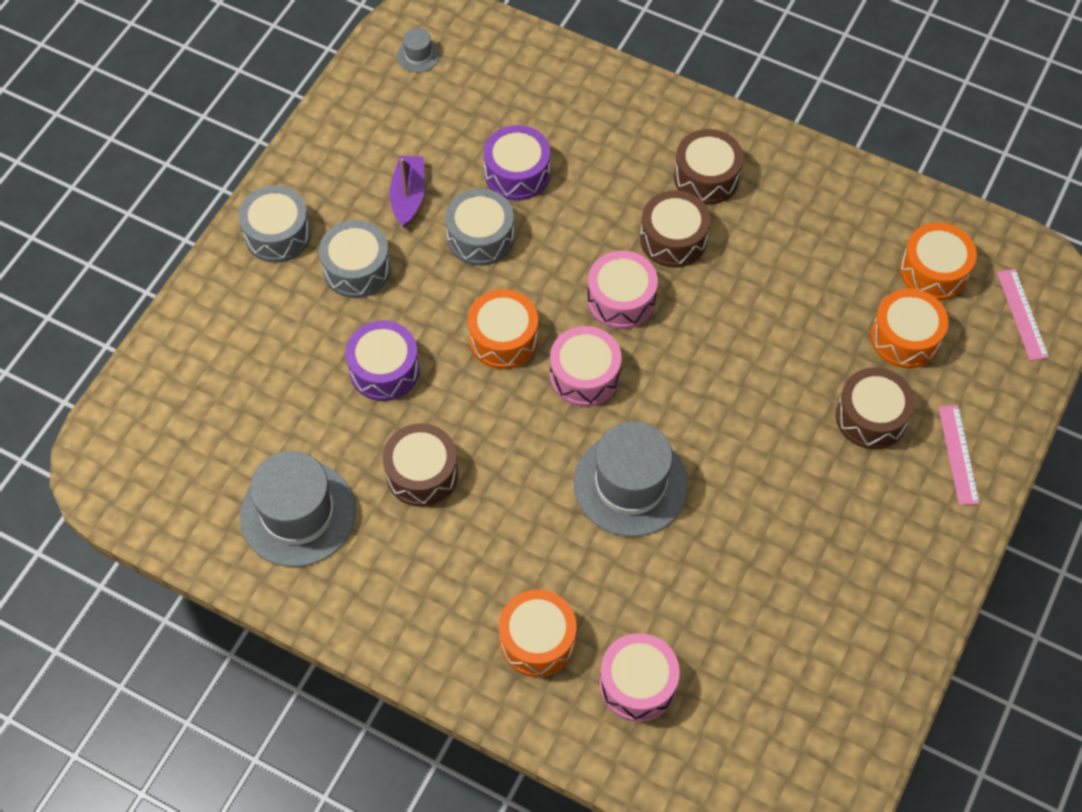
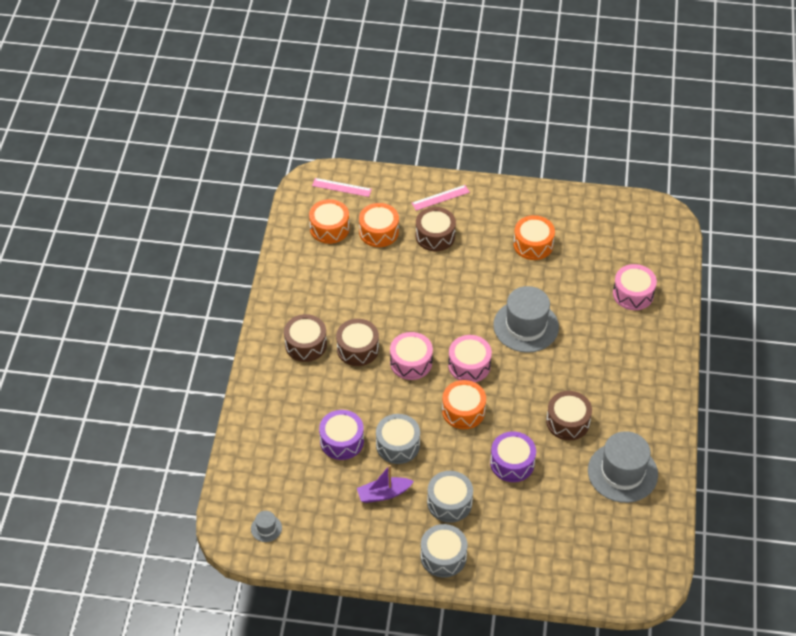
camera: 110 degrees left, 10 degrees down
orange drum [499,590,576,677] -> orange drum moved to [513,215,555,260]
pink ruler [997,269,1049,361] -> pink ruler turned 45 degrees clockwise [312,178,372,197]

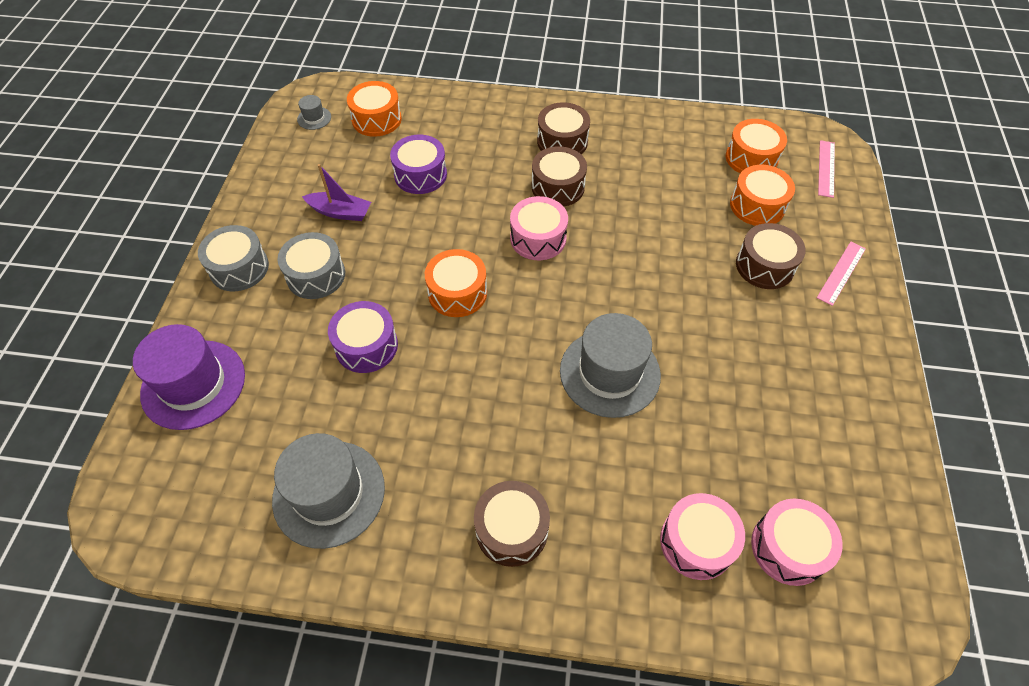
camera: 90 degrees right, 5 degrees up
purple boat [357,465,414,503] -> purple boat turned 120 degrees clockwise [302,164,371,221]
grey drum [376,414,420,464] -> none
pink ruler [412,185,470,211] -> pink ruler turned 60 degrees clockwise [817,242,866,306]
pink drum [448,335,492,382] -> pink drum moved to [751,498,843,586]
orange drum [513,215,555,260] -> orange drum moved to [347,81,402,137]
brown drum [546,391,592,440] -> brown drum moved to [474,481,550,567]
none -> purple hat [133,324,245,430]

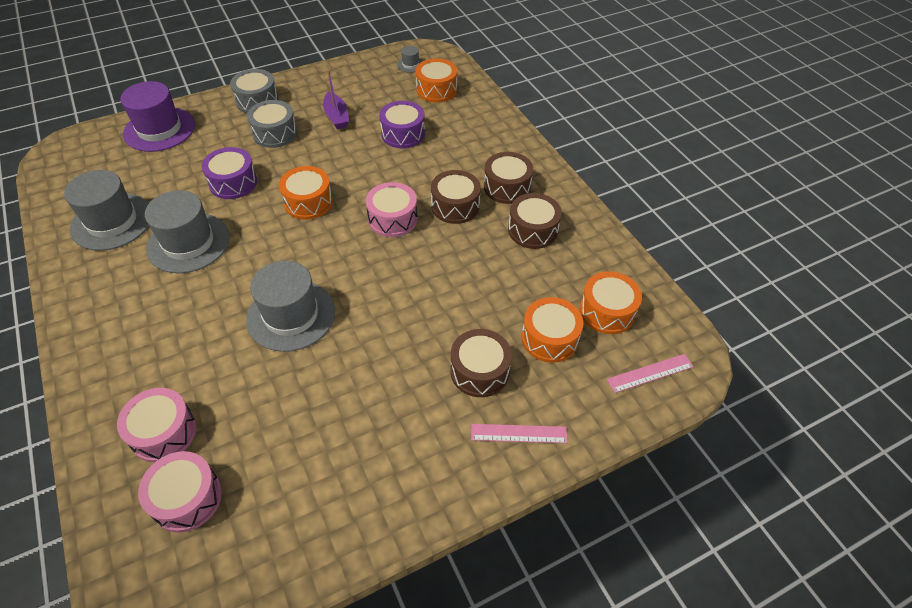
camera: 55 degrees right, 5 degrees down
brown drum [474,481,550,567] -> brown drum moved to [508,193,562,249]
none -> grey hat [145,190,230,273]

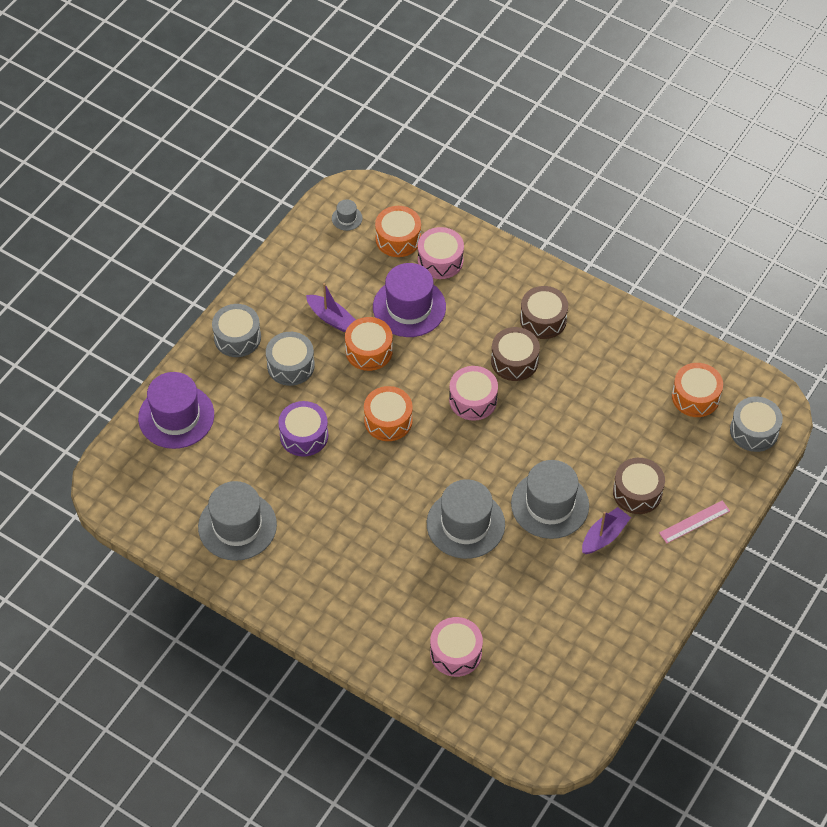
camera: 30 degrees left, 5 degrees up
pink drum [138,451,222,532] -> pink drum moved to [418,227,464,279]
grey hat [145,190,230,273] -> grey hat moved to [511,460,589,539]
purple drum [379,101,425,148] -> purple hat [373,263,446,337]
brown drum [508,193,562,249] -> none
orange drum [521,297,583,363] -> orange drum moved to [345,317,393,371]
pink ruler [607,354,694,393] -> grey drum [730,396,783,452]
none -> purple boat [582,507,631,554]

